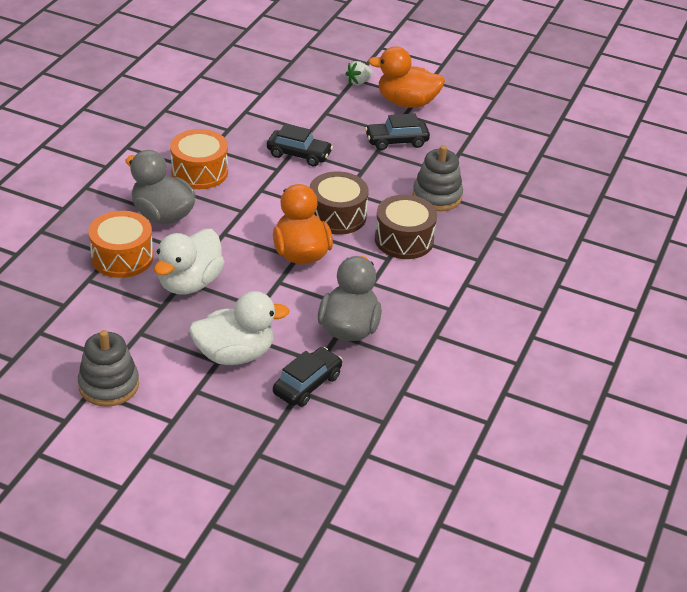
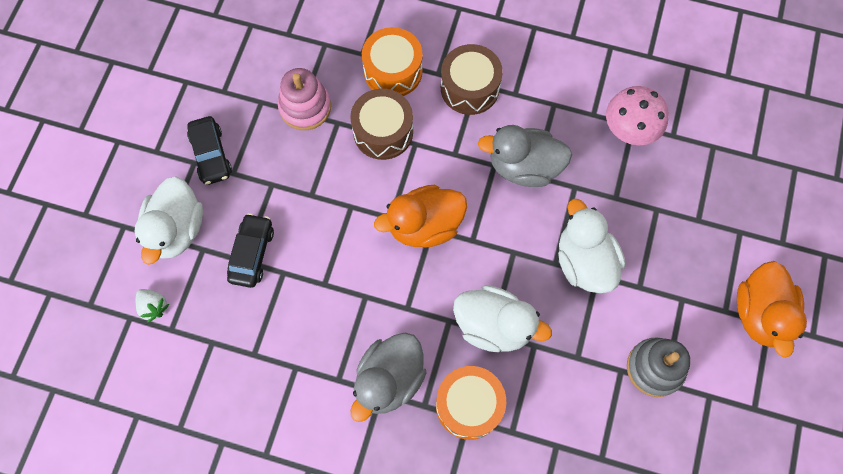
camera: 95 degrees left, 30 degrees up
orange drum [170,129,228,189] -> orange drum moved to [362,27,423,96]
black car [273,347,343,407] -> none
brown drum [310,171,369,235] -> brown drum moved to [441,44,503,115]
white strawberry [346,61,373,85] -> white strawberry moved to [136,289,169,323]
orange duck [368,46,445,108] -> orange duck moved to [737,261,807,358]
grey stacking toy [413,145,463,211] -> pink stacking toy [278,68,331,130]
none -> white duck [135,176,203,265]
none -> pink mushroom [606,86,669,145]

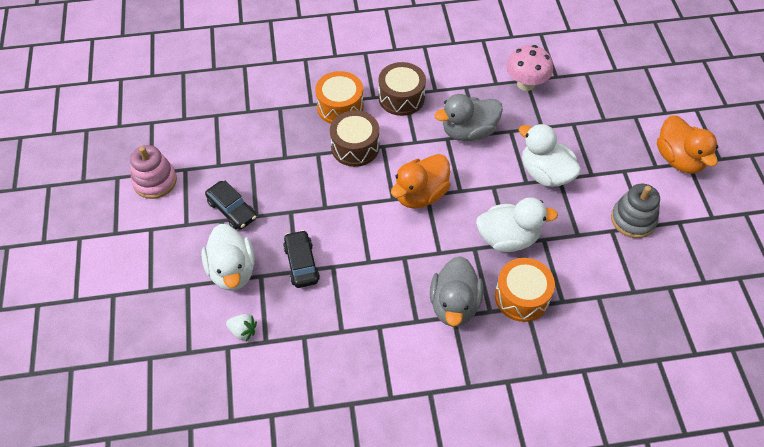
camera: 25 degrees left, 15 degrees down
pink stacking toy [278,68,331,130] -> pink stacking toy moved to [130,145,177,199]

